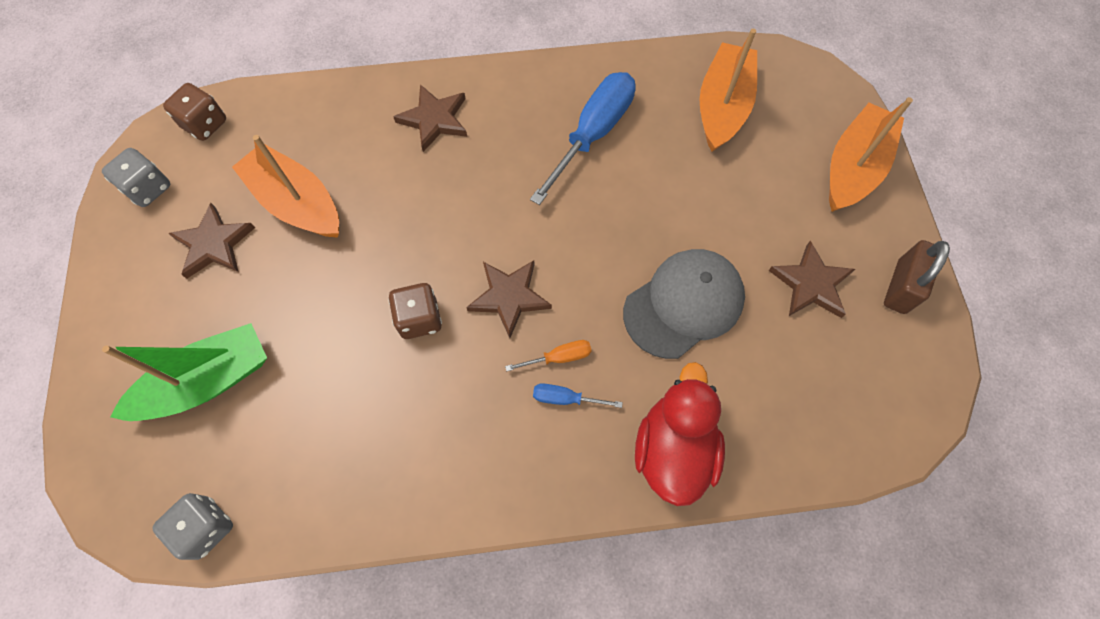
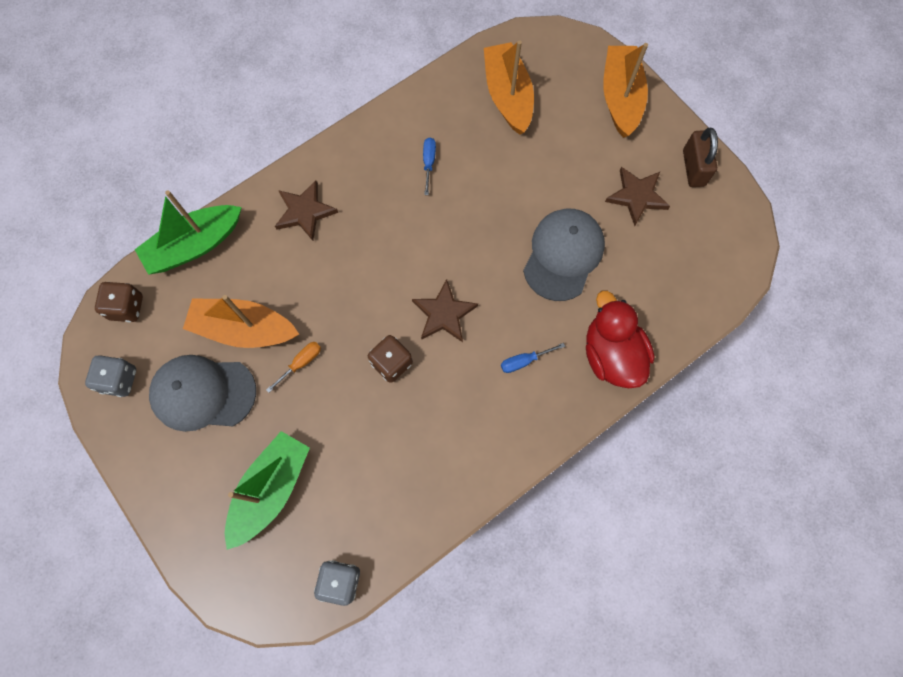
camera: 30 degrees left, 5 degrees up
brown star [168,203,255,279] -> grey cap [149,355,256,432]
orange screwdriver [505,340,592,372] -> orange screwdriver moved to [266,342,321,393]
blue screwdriver [530,72,636,205] -> blue screwdriver [423,138,436,195], size x0.45
none -> green boat [135,190,242,275]

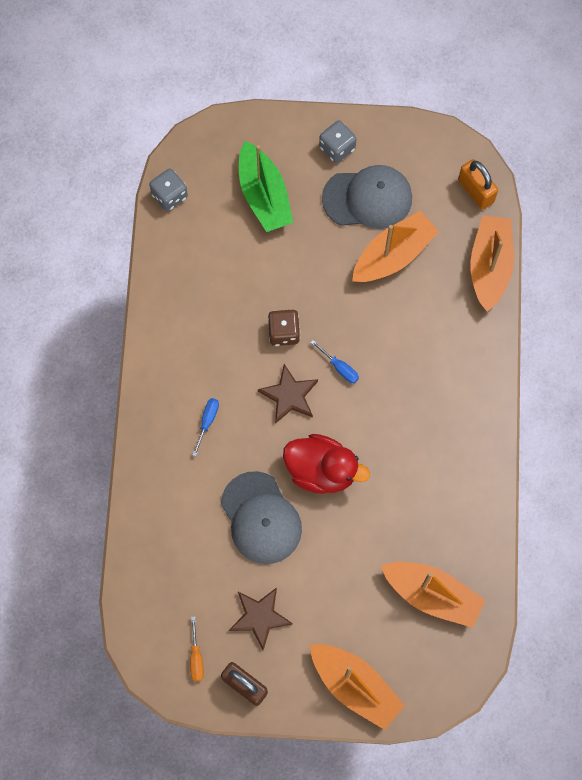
camera: 130 degrees right, 0 degrees up
grey dice [85,355,136,397] -> grey dice moved to [319,120,357,163]
brown dice [95,282,143,322] -> orange padlock [458,159,498,210]
green boat [135,190,242,275] -> orange boat [470,215,514,312]
grey cap [149,355,256,432] -> grey cap turned 45 degrees clockwise [322,165,412,229]
orange screwdriver [266,342,321,393] -> orange screwdriver moved to [190,616,204,681]
brown star [275,181,338,241] -> none
blue screwdriver [423,138,436,195] -> blue screwdriver moved to [311,340,359,383]
red duck [586,291,654,388] -> red duck moved to [283,434,370,494]

